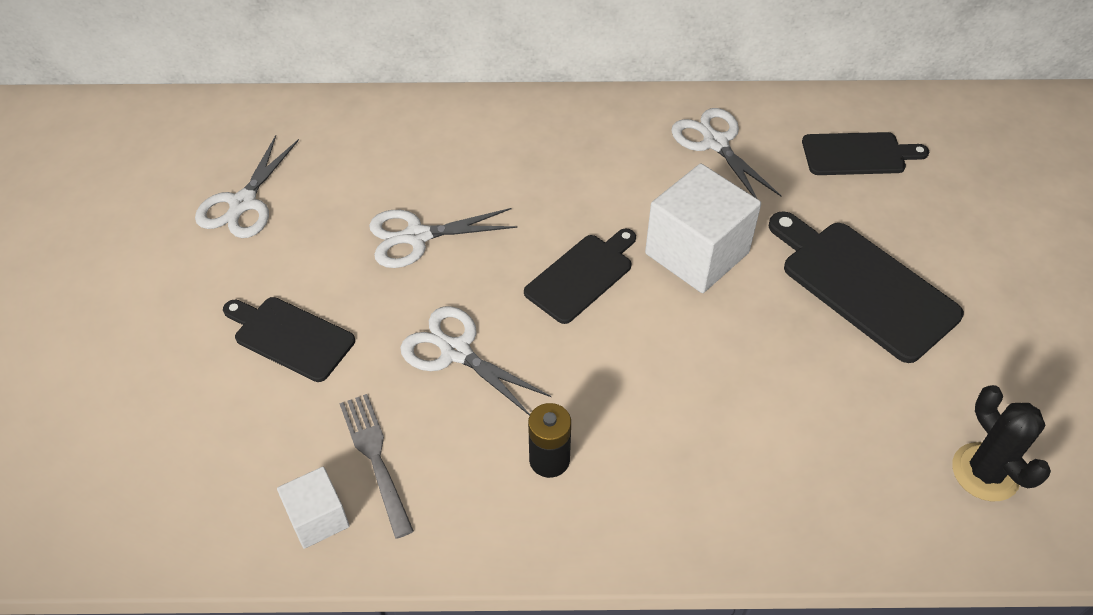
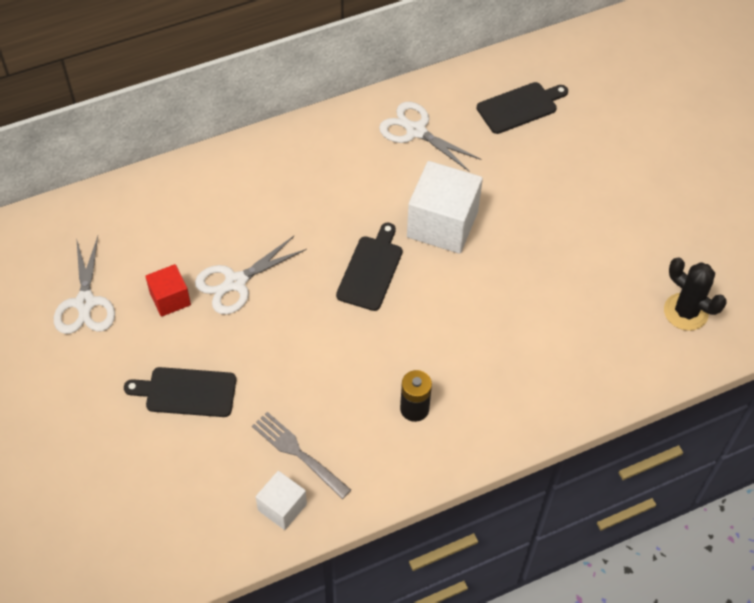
camera: 25 degrees left, 5 degrees up
white scissors [400,306,551,416] -> none
black cutting board [769,211,964,363] -> none
none -> red cube [145,264,191,317]

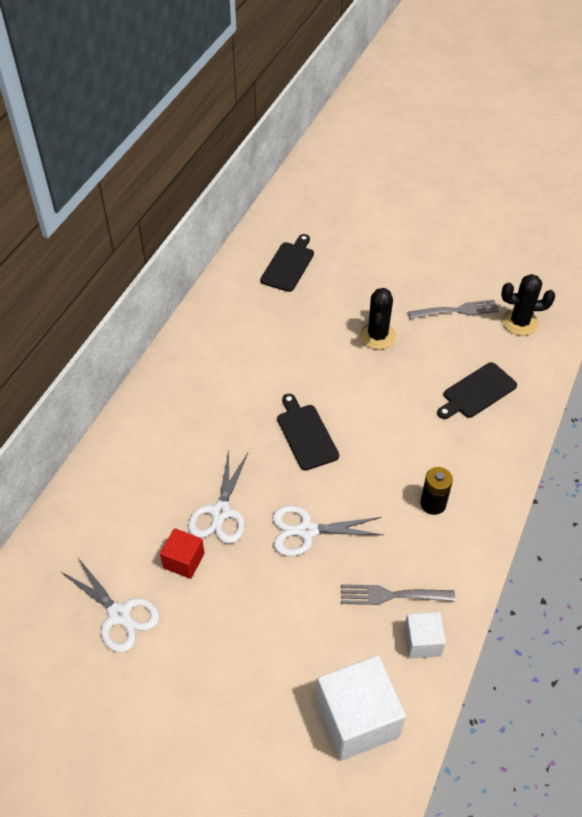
camera: 40 degrees left, 5 degrees down
black cutting board [124,367,236,417] -> black cutting board moved to [437,362,517,419]
white scissors [379,102,482,172] -> white scissors moved to [272,505,383,556]
white cube [407,161,483,254] -> white cube moved to [316,655,406,761]
none -> black cactus [360,288,396,350]
none -> grey fork [408,300,499,319]

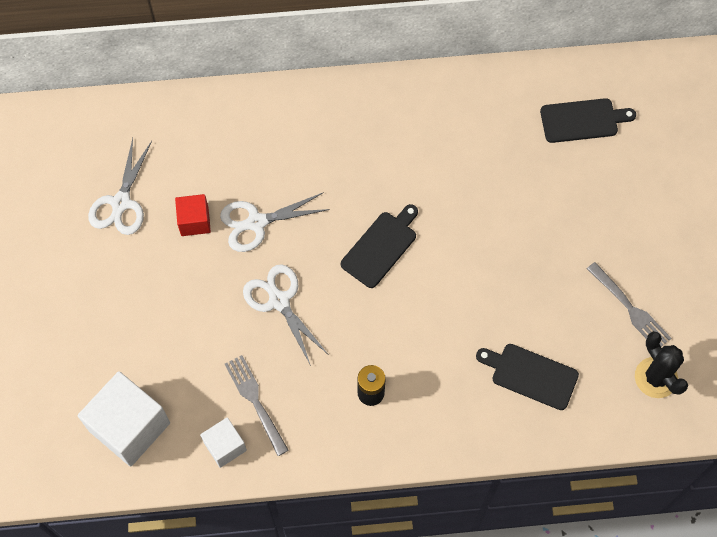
camera: 60 degrees right, 15 degrees up
black cactus [360,288,396,350] -> none

